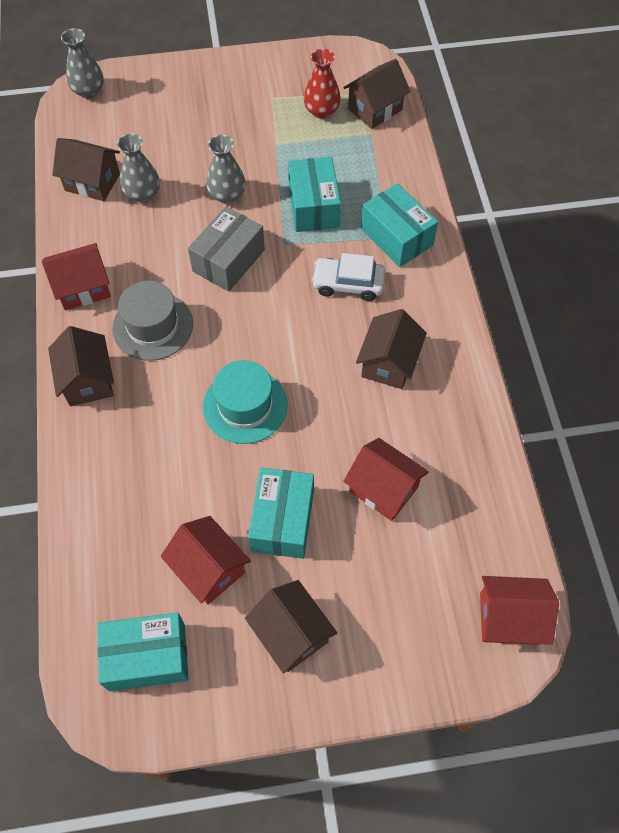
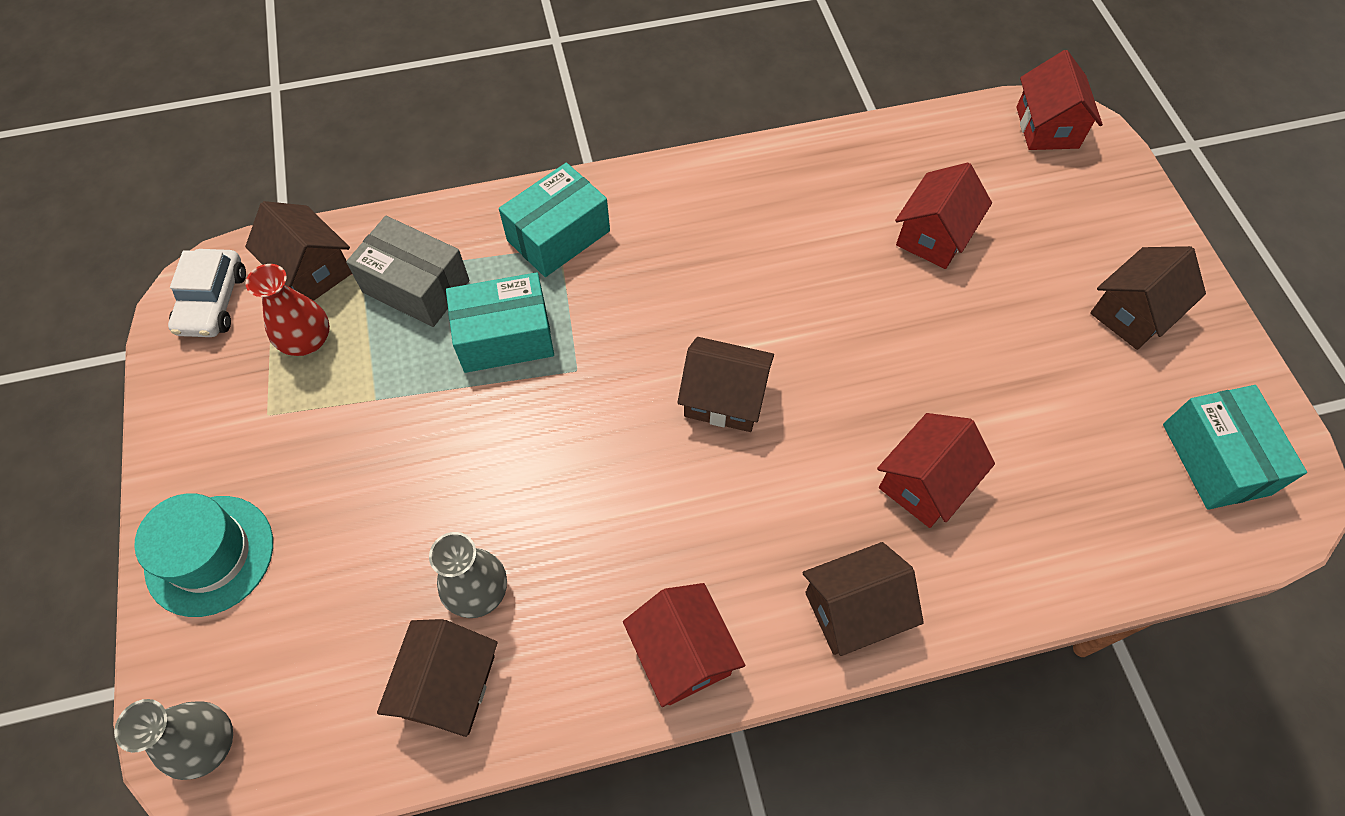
camera: 95 degrees left, 0 degrees up
grey hat [112,281,193,361] -> none
red house [161,516,251,605] -> red house moved to [877,413,995,528]
grey box [188,206,265,292] -> grey box moved to [346,216,469,327]
turquoise hat [203,360,288,444] -> turquoise hat moved to [134,493,273,617]
grey vase [206,134,246,204] -> none
turquoise box [248,467,314,559] -> none
white car [311,253,385,301] -> white car moved to [168,249,246,337]
brown house [356,309,427,389] -> brown house moved to [677,337,774,432]

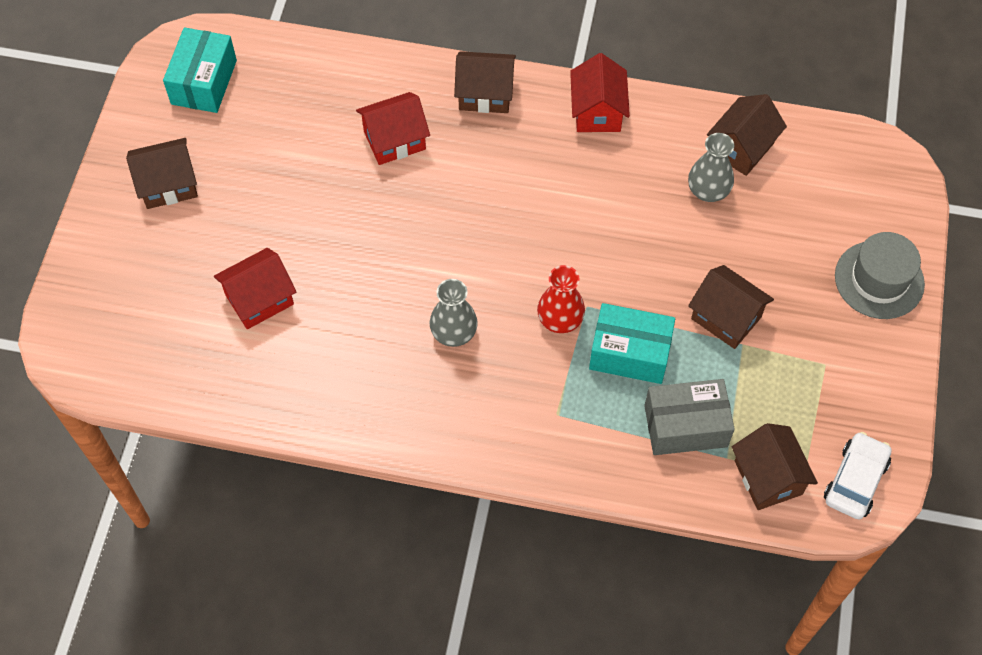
camera: 155 degrees left, 0 degrees up
grey vase [114,699,233,780] -> grey vase moved to [430,279,478,347]
turquoise hat [134,493,273,617] -> grey hat [835,232,925,319]
red vase [245,264,330,356] -> red vase moved to [537,265,585,333]
grey box [346,216,469,327] -> grey box turned 60 degrees counterclockwise [644,379,735,455]
turquoise box [499,163,610,277] -> none
brown house [677,337,774,432] -> brown house moved to [688,265,774,349]
red house [1016,50,1103,150] -> none

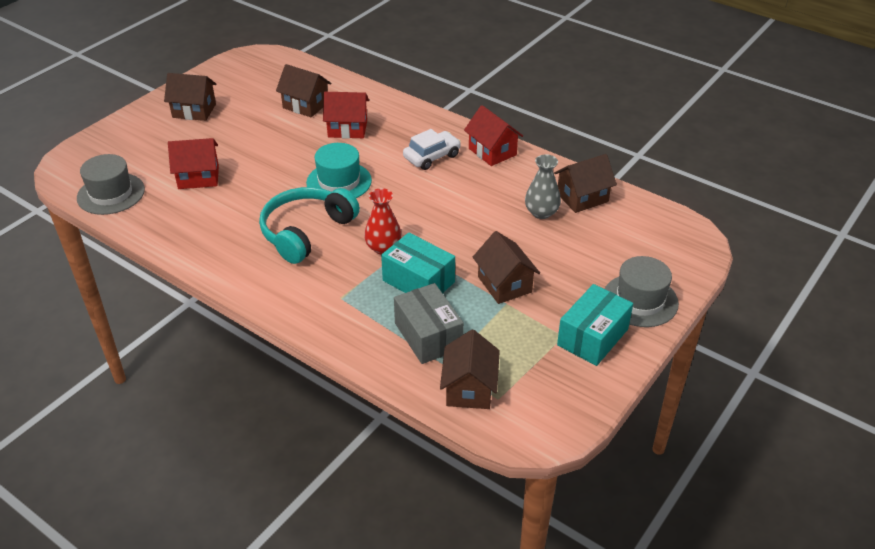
camera: 25 degrees right, 20 degrees down
turquoise box [163,27,237,113] -> turquoise box moved to [557,284,633,366]
grey vase [430,279,478,347] -> turquoise headphones [259,187,360,264]
brown house [454,51,516,113] -> brown house moved to [276,64,331,117]
red house [570,53,630,132] -> red house turned 60 degrees counterclockwise [464,105,523,166]
grey box [644,379,735,455] -> grey box turned 45 degrees clockwise [394,283,464,364]
white car [824,432,891,519] -> white car moved to [403,129,461,170]
none -> grey hat [77,154,145,215]
none -> turquoise hat [306,143,372,198]

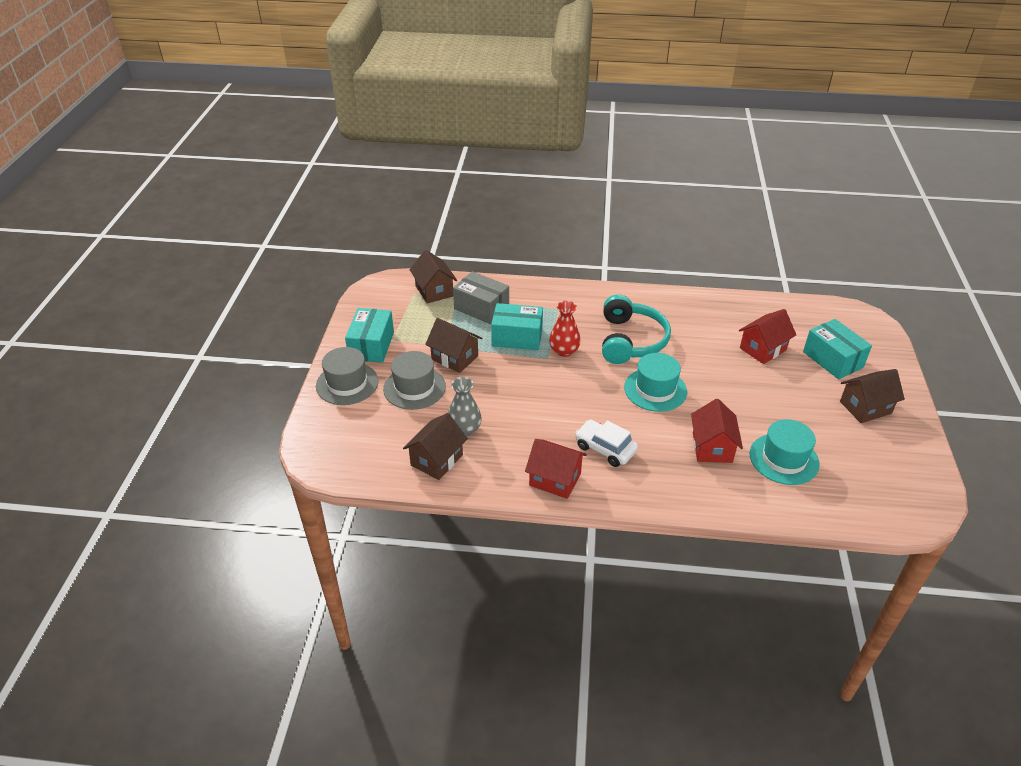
camera: 150 degrees right, 0 degrees up
grey hat [77,154,145,215] -> grey hat moved to [383,351,446,410]
brown house [276,64,331,117] -> turquoise hat [750,419,820,485]
red house [323,92,369,139] -> red house turned 60 degrees counterclockwise [691,399,743,463]
white car [403,129,461,170] -> white car turned 105 degrees clockwise [575,420,638,467]
none -> turquoise box [803,319,872,379]

